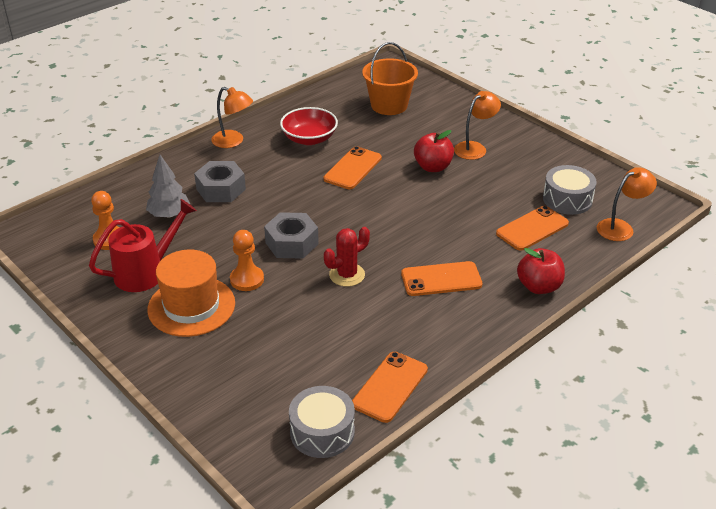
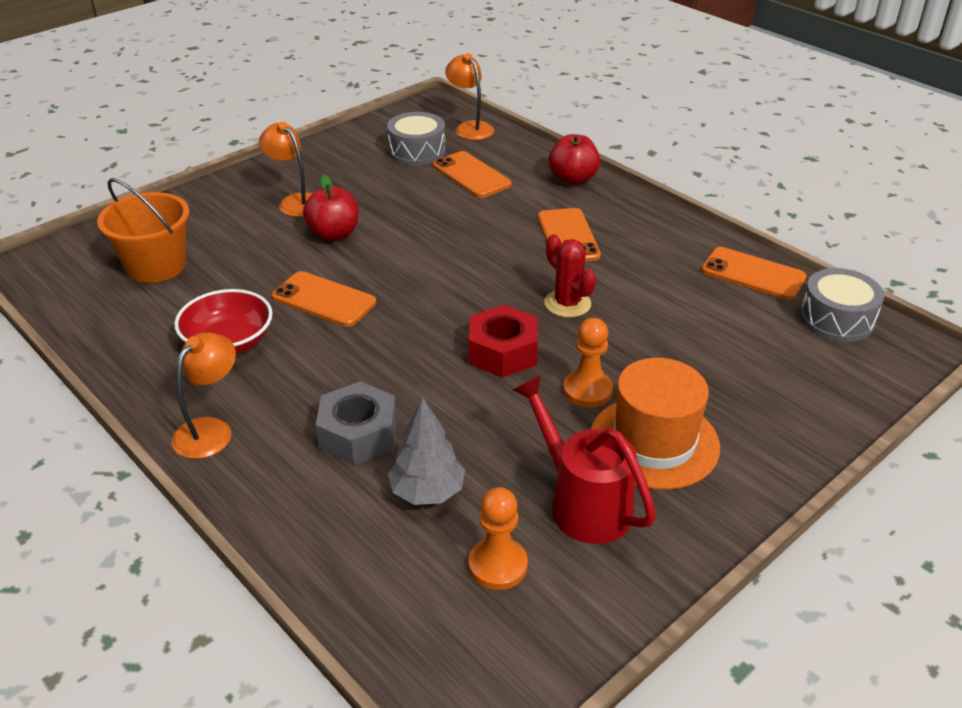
camera: 90 degrees left, 0 degrees up
grey nut [264,212,319,259] -> red nut [469,305,538,378]

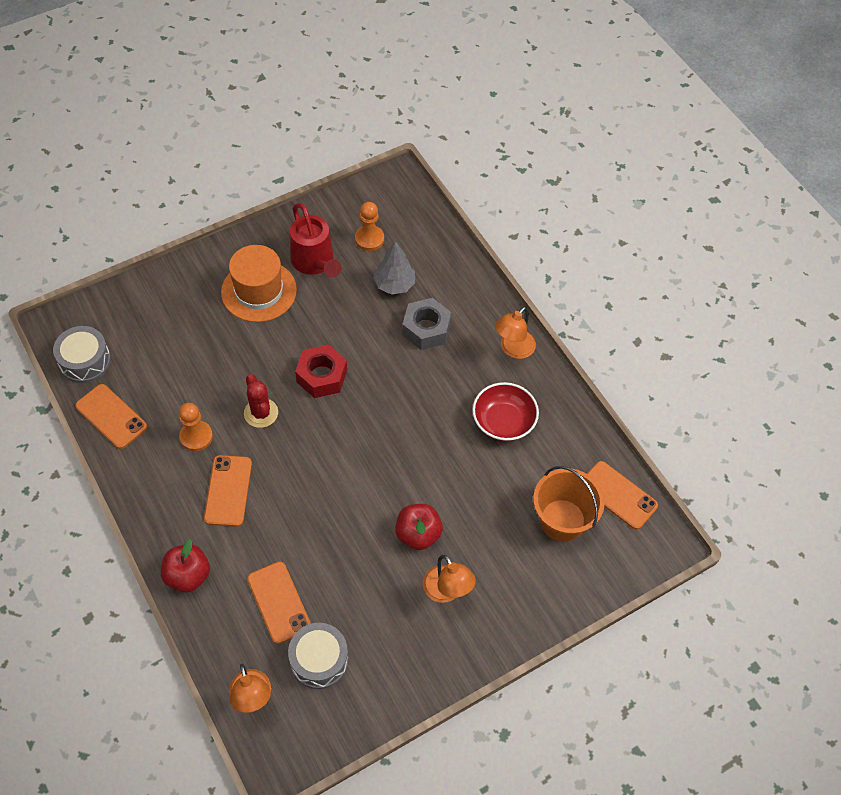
camera: 170 degrees left, 20 degrees up
orange phone [272,271,376,327] -> orange phone moved to [587,461,658,530]
orange pawn [563,318,613,408] -> orange pawn moved to [179,403,213,451]

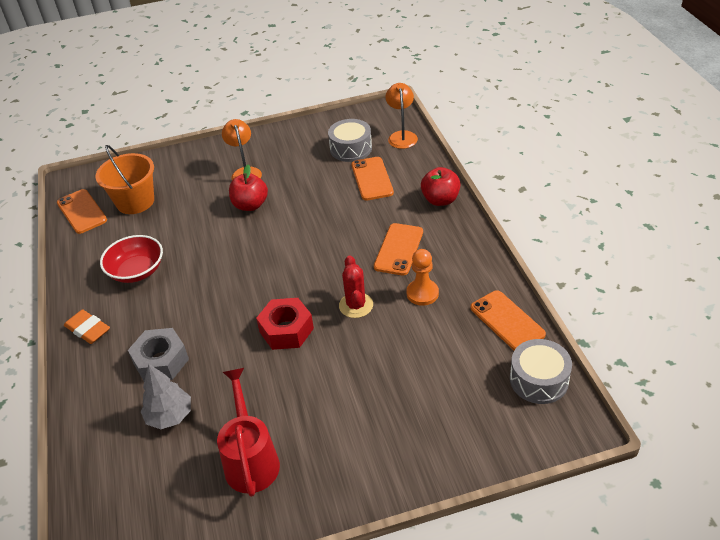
camera: 160 degrees left, 15 degrees down
orange hat [221,245,297,322] -> none
orange pawn [355,202,384,251] -> none
orange lamp [495,307,536,359] -> orange eraser [64,309,110,344]

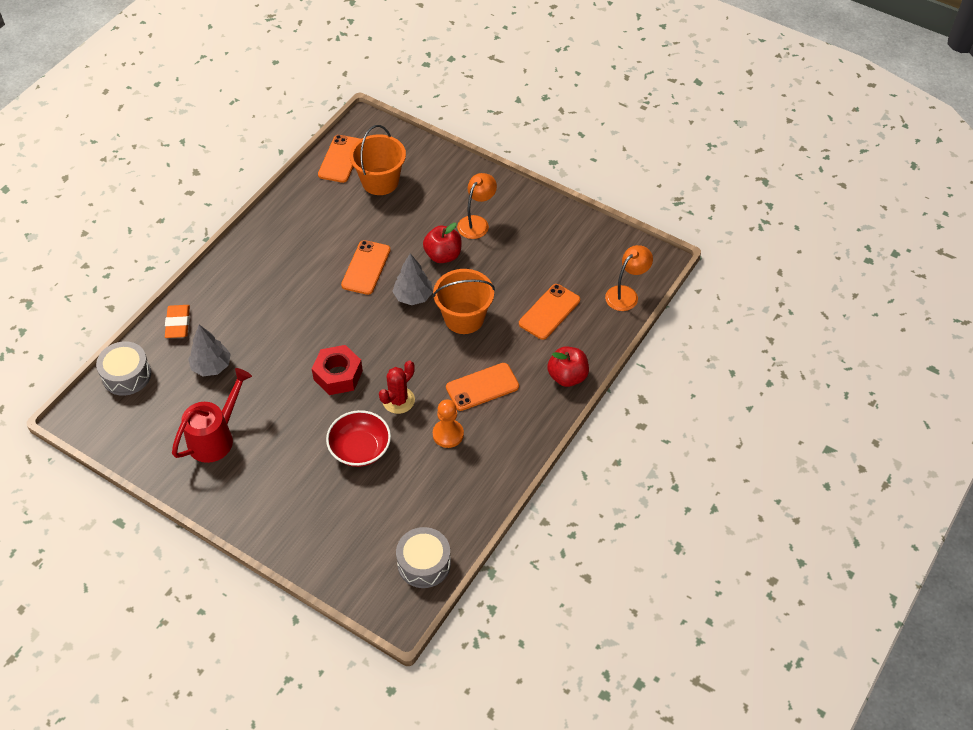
camera: 45 degrees right, 10 degrees up
orange eraser [64,309,110,344] -> orange eraser moved to [165,305,190,338]
red bowl [100,235,163,283] -> red bowl moved to [326,410,391,467]
grey nut [128,328,189,381] -> none
grey drum [328,119,372,162] -> grey drum moved to [96,341,151,396]
orange phone [471,290,546,350] -> orange phone moved to [341,240,390,295]
none -> grey tree [392,253,433,305]
none -> orange bucket [432,269,495,334]

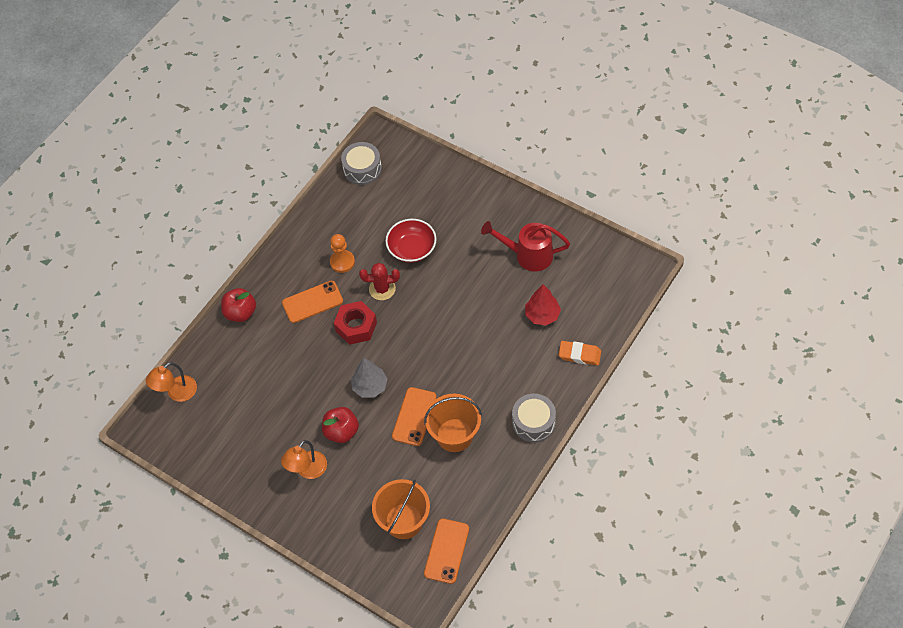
camera: 175 degrees left, 5 degrees up
grey drum [96,341,151,396] -> grey drum moved to [512,394,556,442]
orange eraser [165,305,190,338] -> orange eraser turned 75 degrees counterclockwise [558,341,601,365]
red watering can [172,368,252,463] -> red watering can turned 60 degrees clockwise [481,221,570,271]
grey tree [188,325,231,376] -> red tree [525,284,561,325]
red nut [312,345,363,395] -> red nut moved to [334,301,377,345]
red cactus [379,361,415,414] -> red cactus turned 45 degrees clockwise [359,263,400,300]
orange bucket [432,269,495,334] -> orange bucket moved to [424,394,482,452]
orange phone [519,284,580,340] -> none

